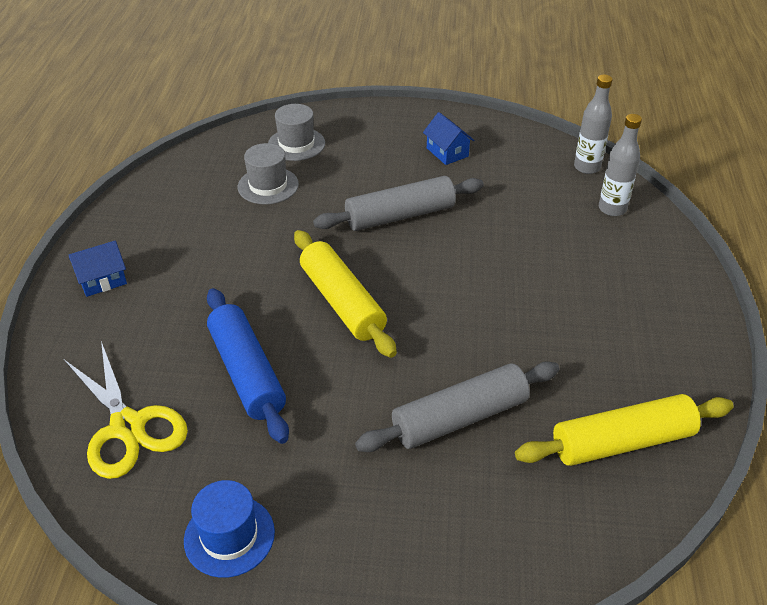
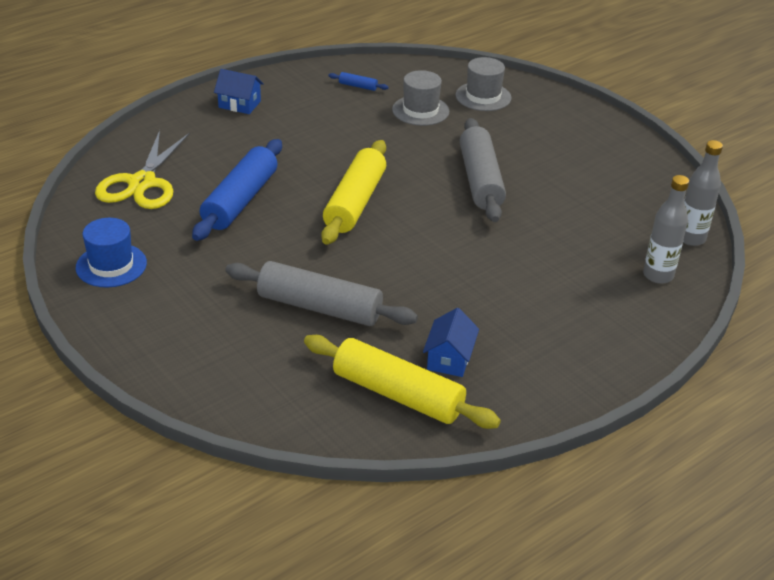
camera: 45 degrees right, 5 degrees down
grey rolling pin [313,176,484,231] -> grey rolling pin turned 60 degrees clockwise [460,118,506,222]
blue house [423,112,474,165] -> blue house moved to [423,308,479,377]
none -> blue rolling pin [328,72,389,91]

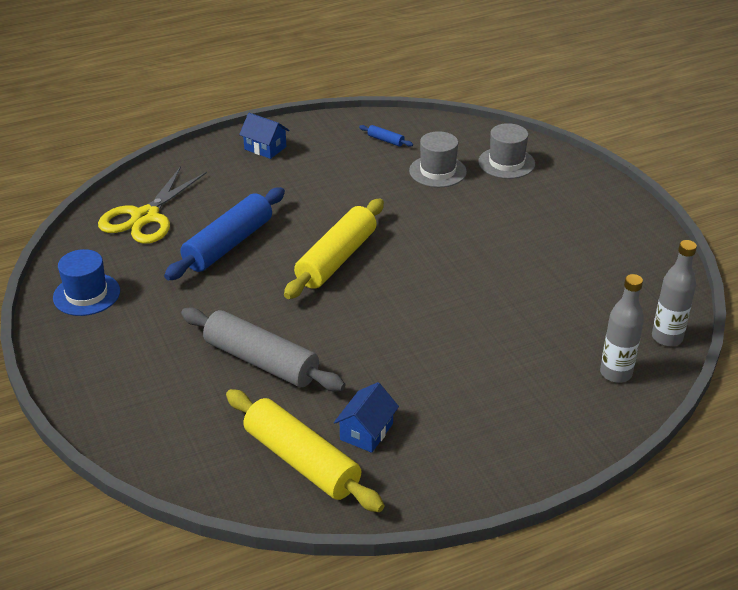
camera: 15 degrees right, 0 degrees up
grey rolling pin [460,118,506,222] -> none

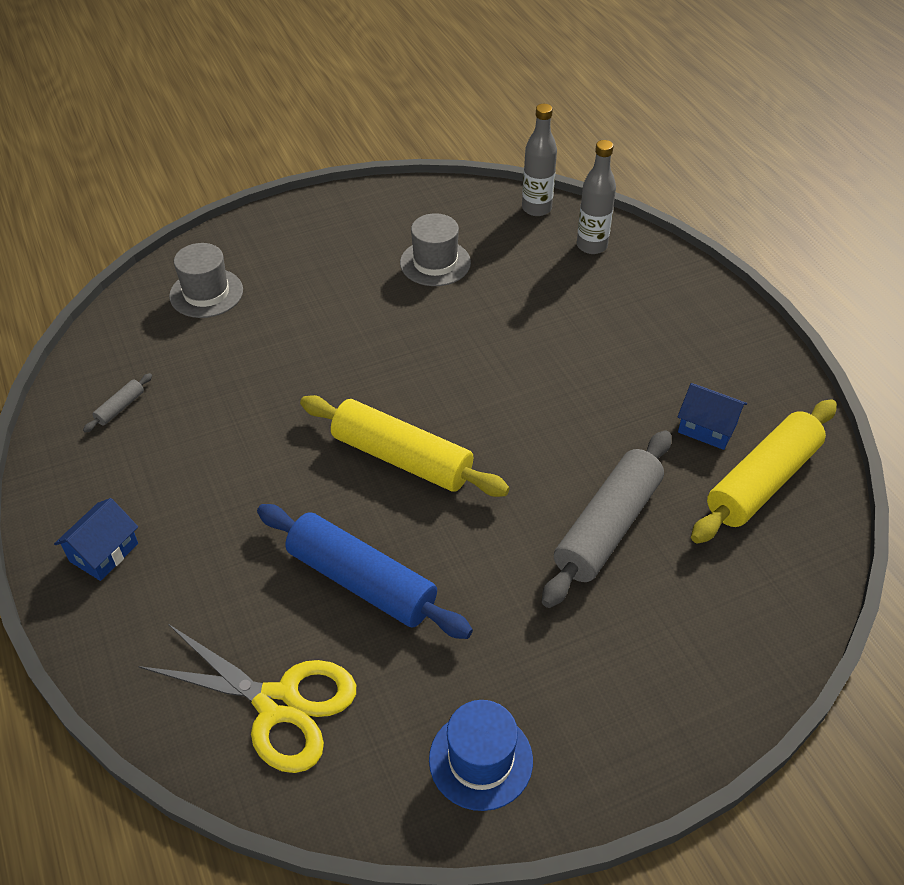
camera: 90 degrees left, 10 degrees up
blue rolling pin [359,125,413,147] -> grey rolling pin [83,373,152,433]
grey hat [409,131,467,187] -> grey hat moved to [400,213,471,286]

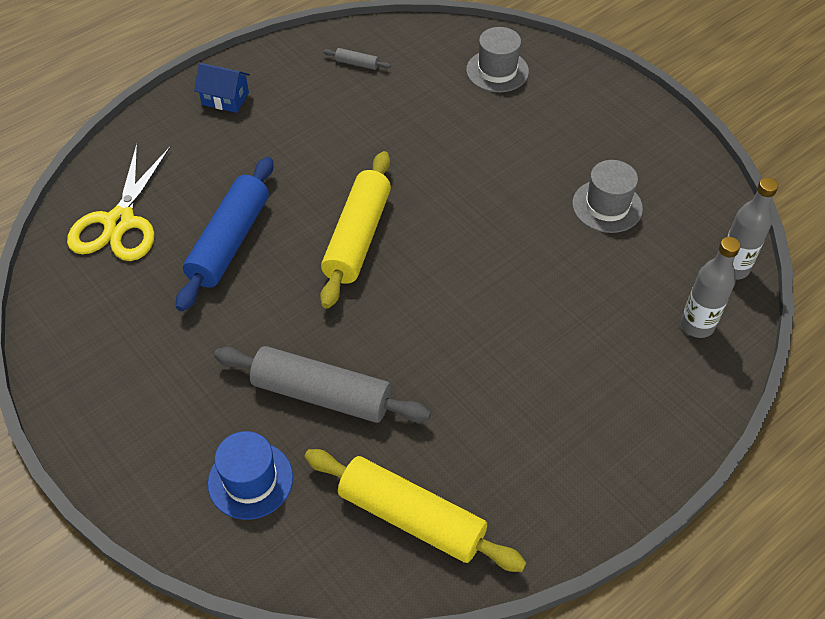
camera: 75 degrees right, 5 degrees up
blue hat [429,700,533,811] -> blue hat moved to [208,431,293,520]
blue house [677,383,747,450] -> none

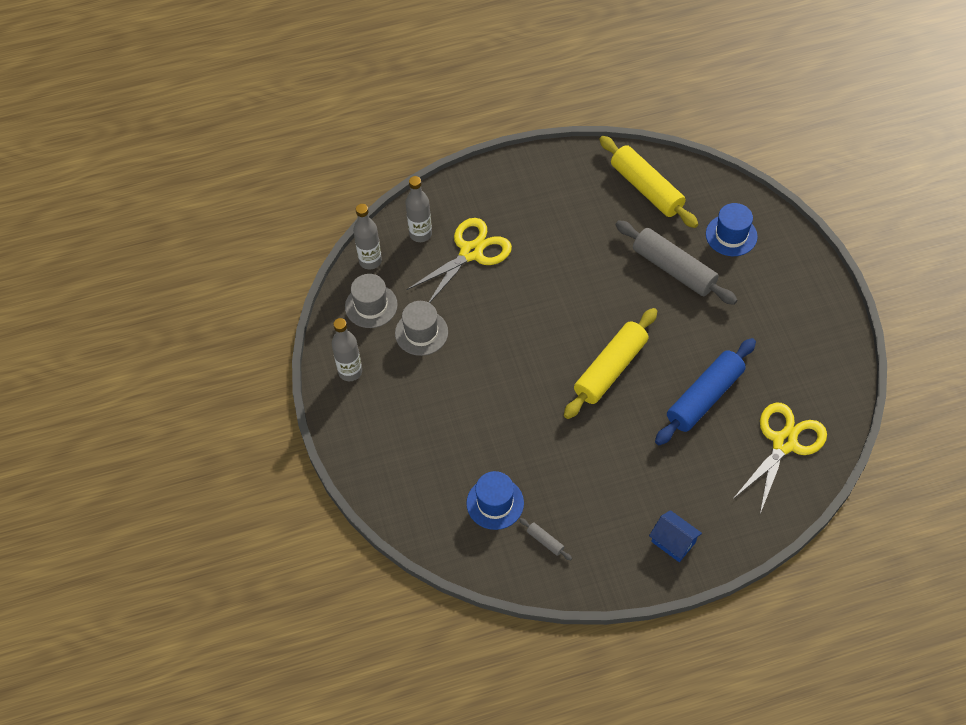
camera: 155 degrees left, 5 degrees up
grey hat [466,27,529,92] -> grey hat moved to [345,274,398,328]
none -> grey bottle [332,318,362,381]
none -> yellow scissors [406,218,512,303]
none -> blue hat [466,471,524,530]

